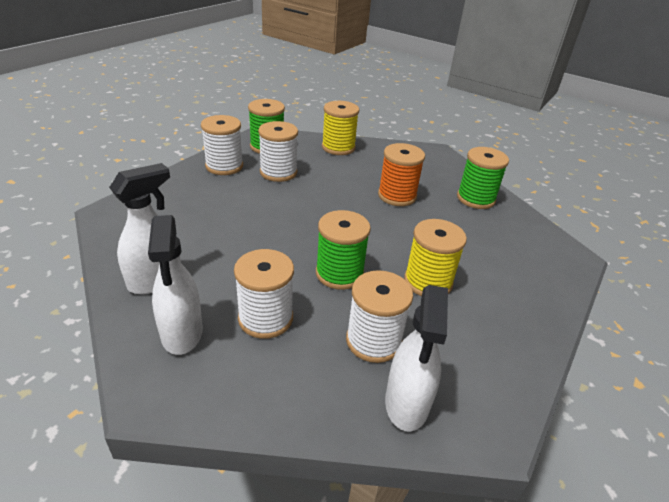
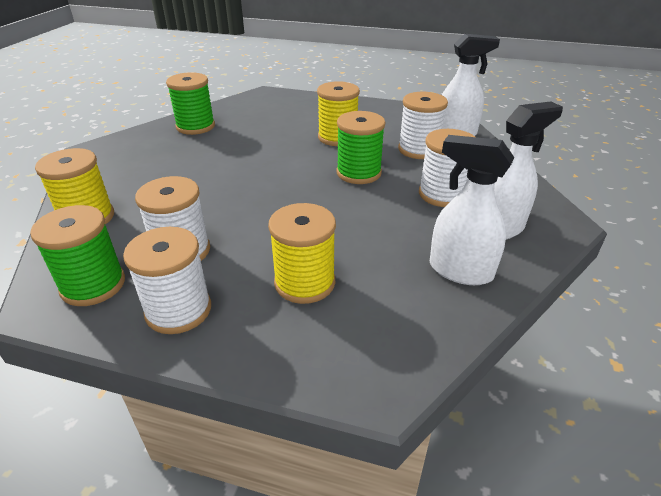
camera: 105 degrees left, 0 degrees up
orange spool [378,143,425,206] -> none
none -> yellow spool [268,203,336,304]

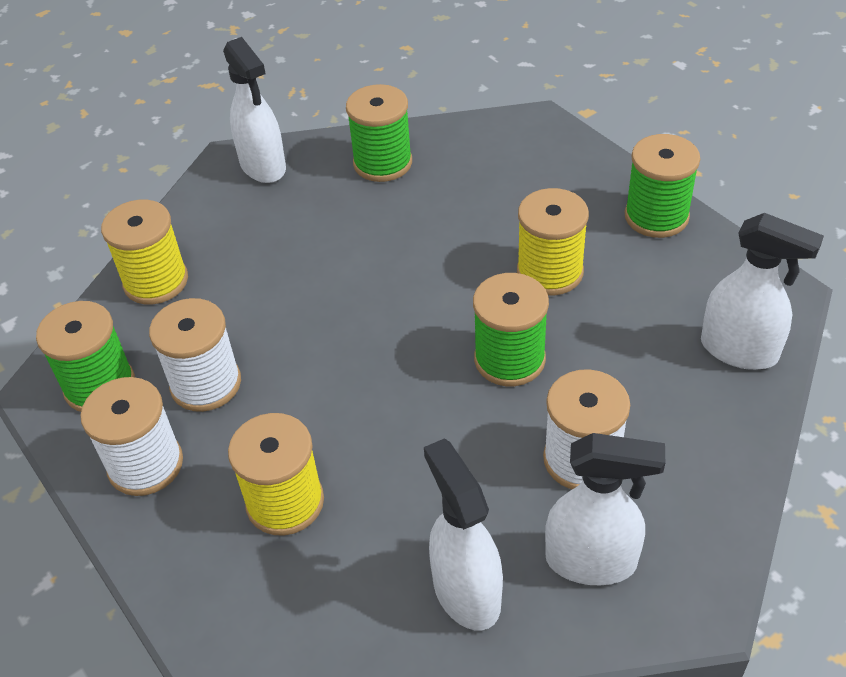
camera: 40 degrees right, 10 degrees up
white spool [398,92,448,159] -> none
none -> white spray bottle [223,37,286,183]
none -> green spool [625,134,700,238]

